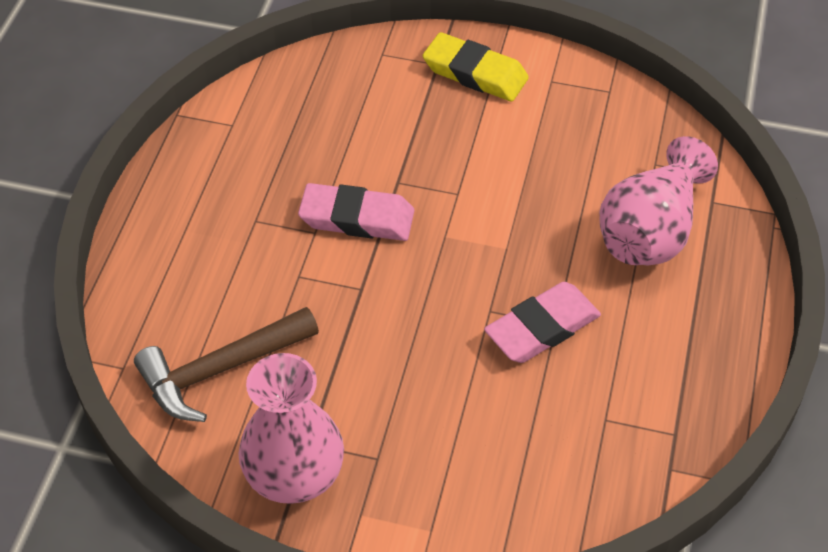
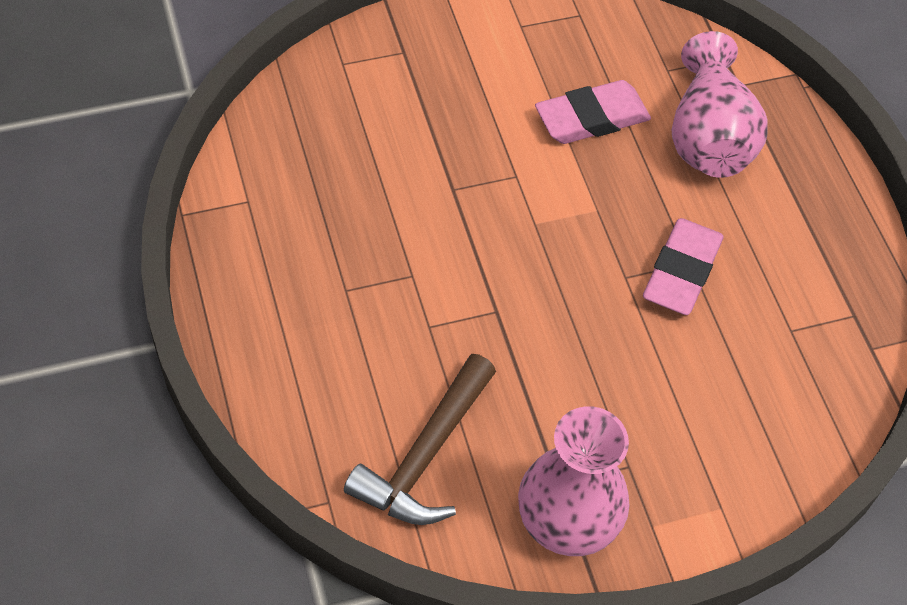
camera: 35 degrees left, 5 degrees up
pink eraser [298,183,414,241] -> pink eraser moved to [535,80,651,144]
yellow eraser [423,32,529,102] -> none

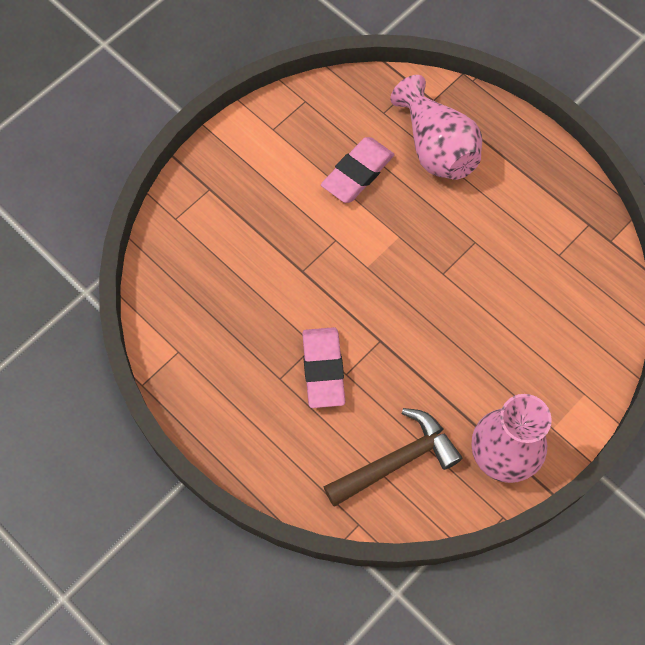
camera: 25 degrees left, 10 degrees up
brown hammer [344,354,496,525] -> brown hammer turned 120 degrees counterclockwise [323,408,462,507]
pink eraser [643,218,724,315] -> pink eraser moved to [302,327,345,408]

